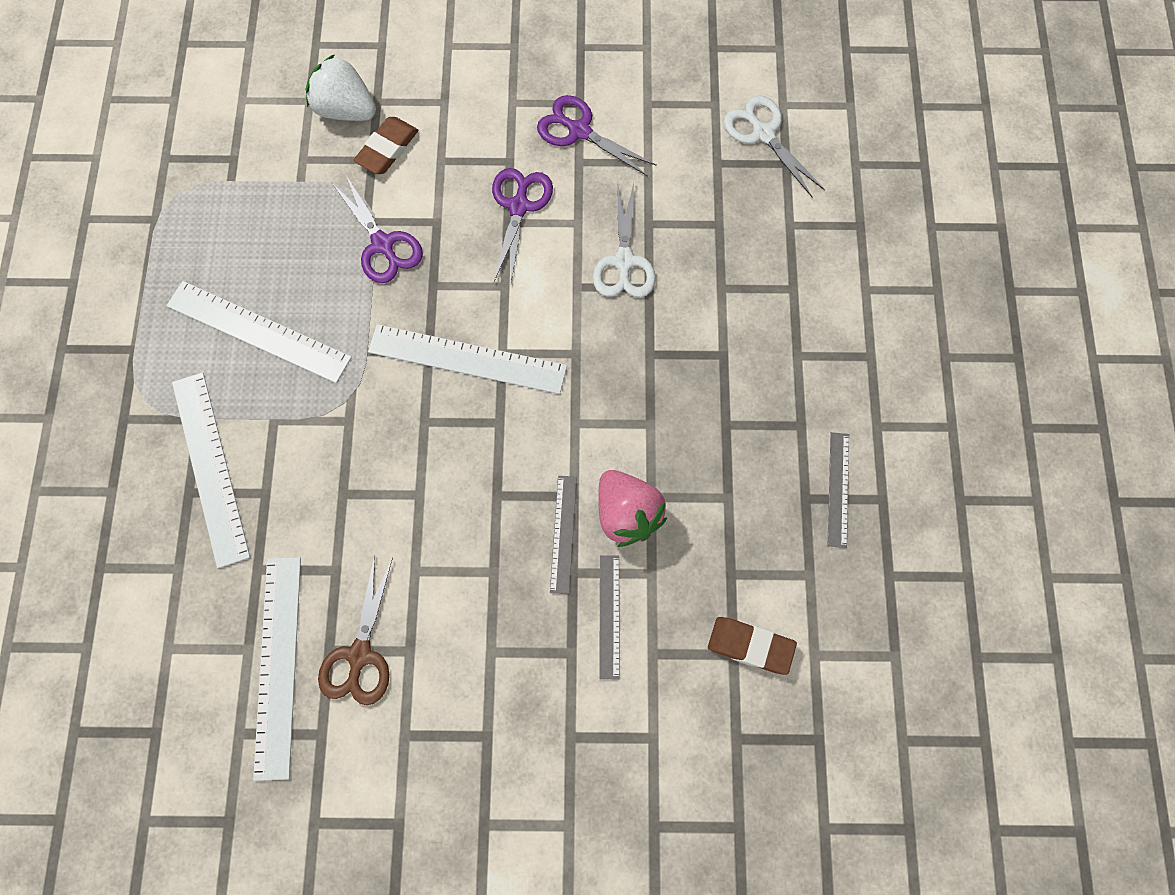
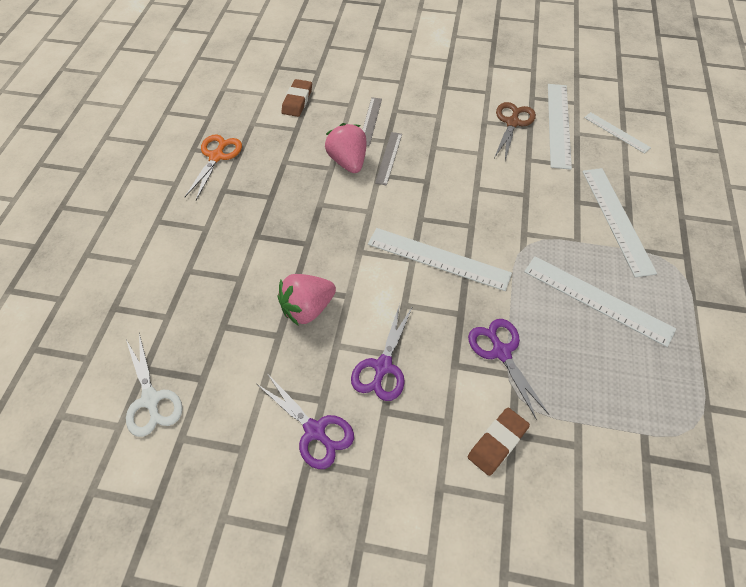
camera: 170 degrees left, 15 degrees down
white strawberry [306,54,376,121] -> none
white scissors [593,182,656,298] -> pink strawberry [278,274,336,326]
brown eraser [708,617,797,675] -> brown eraser turned 75 degrees clockwise [282,79,312,117]
grey ruler [828,432,849,548] -> orange scissors [185,134,242,200]
none -> white ruler [584,112,651,154]

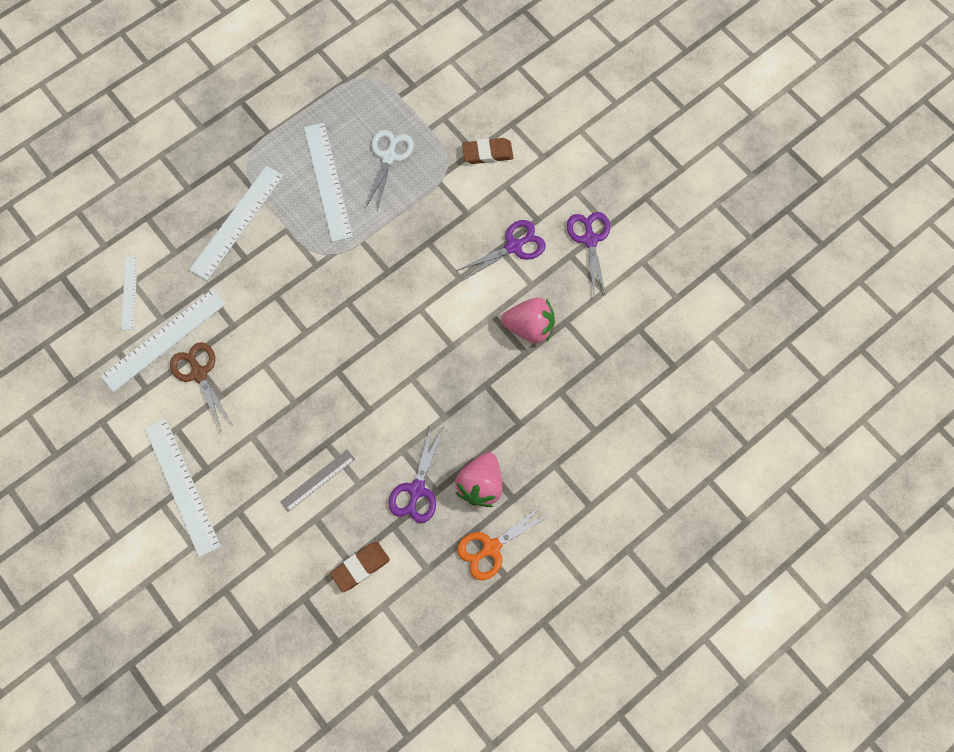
camera: 140 degrees left, 15 degrees up
white scissors [126,333,183,437] -> white scissors moved to [365,130,414,210]
pink strawberry [325,123,367,173] -> pink strawberry moved to [455,452,502,507]
white ruler [368,228,512,291] -> white ruler moved to [145,418,221,557]
grey ruler [375,132,402,185] -> none
purple scissors [468,319,549,420] -> purple scissors moved to [388,426,443,523]
brown scissors [494,102,536,160] -> brown scissors turned 90 degrees clockwise [170,342,233,431]

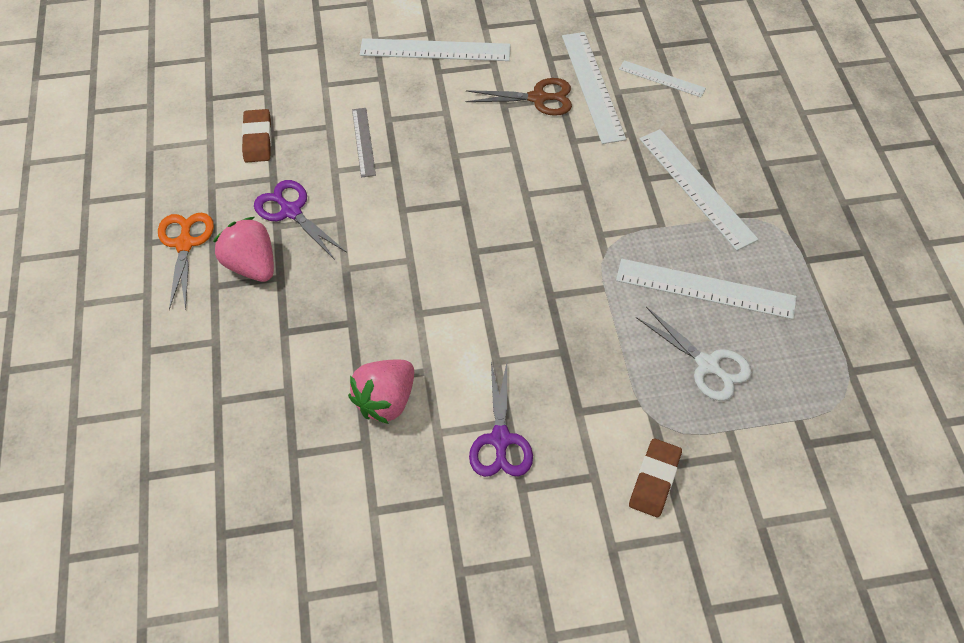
camera: 120 degrees right, 15 degrees down
purple scissors [567,212,610,296] -> none

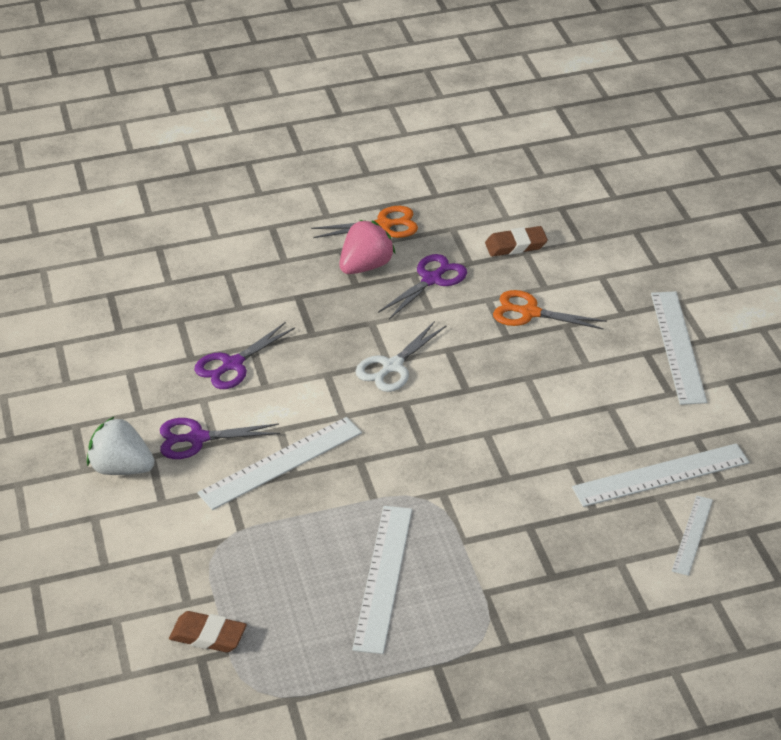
camera: 85 degrees right, 15 degrees down
pink strawberry [348,360,414,424] -> purple scissors [194,322,295,389]
grey ruler [352,108,376,177] -> orange scissors [493,290,607,330]
brown scissors [465,78,572,116] -> none
brown eraser [629,438,682,518] -> brown eraser moved to [169,611,247,653]
white scissors [636,307,752,401] -> white scissors moved to [355,321,447,392]
white ruler [640,129,759,251] -> white ruler moved to [197,417,362,510]
none -> white strawberry [87,416,155,475]

